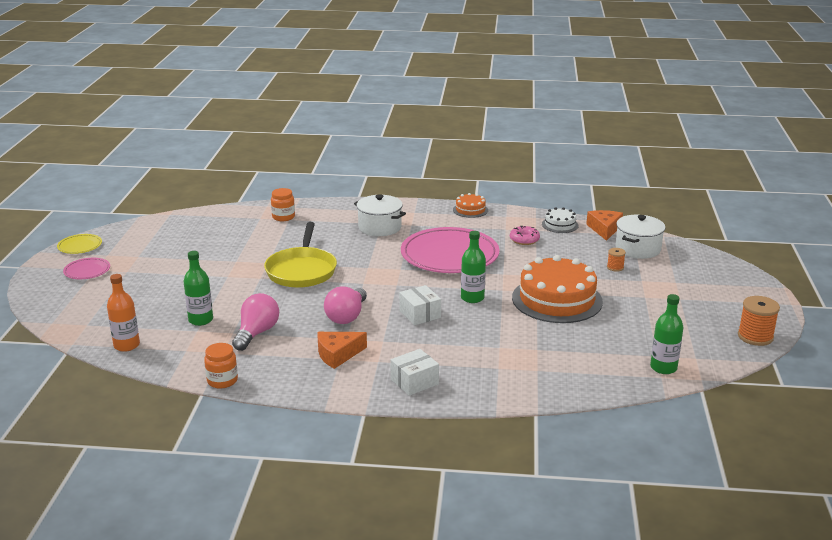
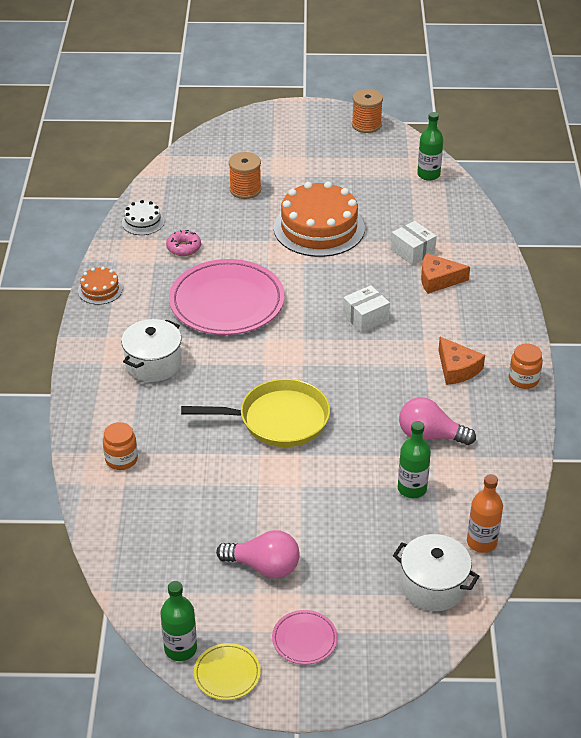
camera: 95 degrees left, 15 degrees up
orange jar [204,343,238,389] -> orange jar moved to [509,343,543,389]
pink light bulb [324,287,367,324] -> pink light bulb moved to [216,530,300,578]
white box [390,349,439,396] -> white box moved to [391,221,437,265]
green bottle [461,231,486,303] -> green bottle moved to [161,581,197,661]
orange cheese [586,210,623,241] -> orange cheese moved to [421,253,470,294]
orange spool [607,248,626,272] -> orange spool [229,152,261,199], size x1.82
white pot [616,215,665,259] -> white pot moved to [393,534,479,611]

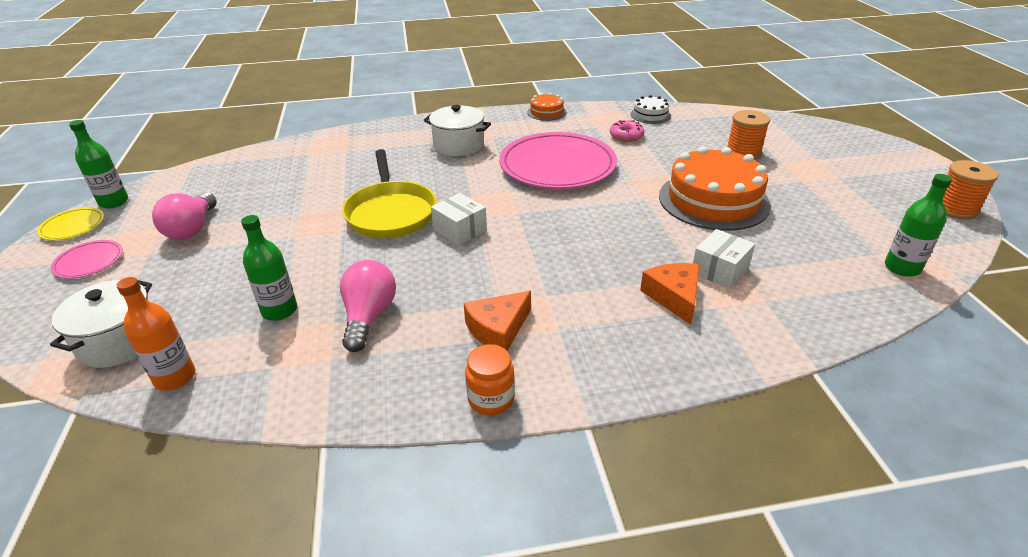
camera: 80 degrees right, 5 degrees down
orange jar [103,422,138,470] -> none
white box [343,285,390,332] -> white box moved to [431,193,487,245]

